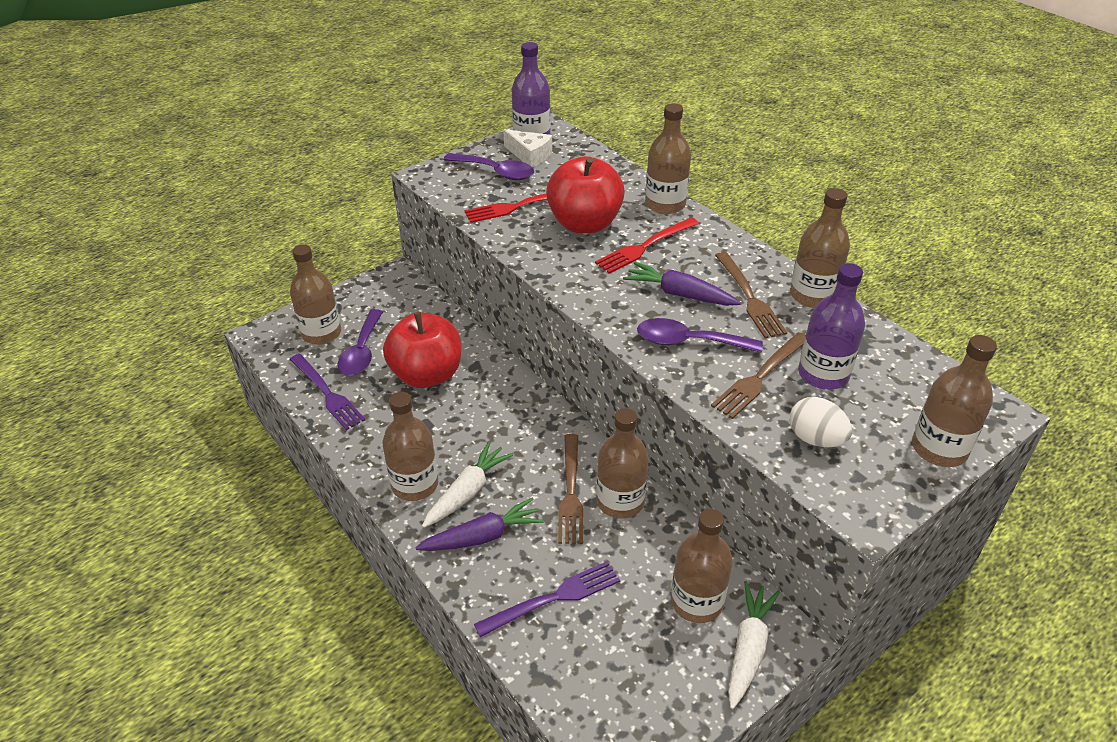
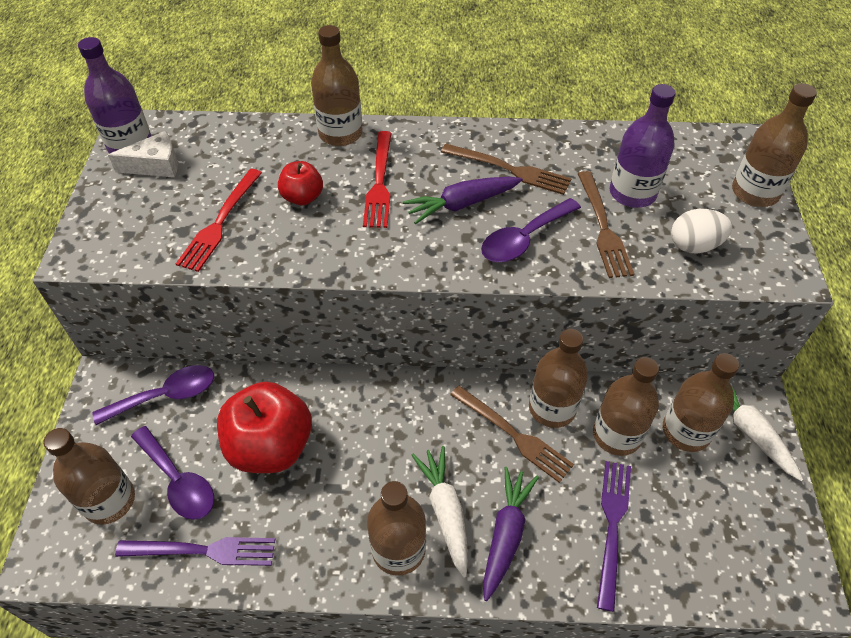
camera: 50 degrees left, 10 degrees up
purple spoon [443,153,534,180] -> purple spoon moved to [92,365,214,425]
red apple [546,156,625,233] -> red apple [278,161,323,205], size x0.51
brown bottle [790,188,850,308] -> brown bottle moved to [593,357,659,456]

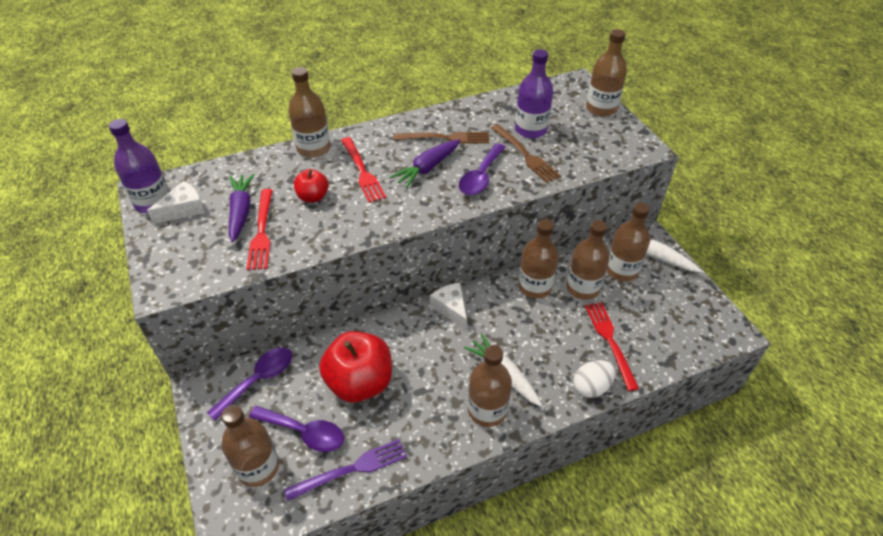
camera: 25 degrees left, 5 degrees down
brown fork [450,386,574,483] -> none
purple carrot [483,467,539,601] -> purple carrot moved to [228,174,254,242]
purple fork [597,461,631,612] -> red fork [585,302,639,391]
white egg [671,209,732,254] -> white egg moved to [573,360,615,398]
none -> white cheese [430,283,467,329]

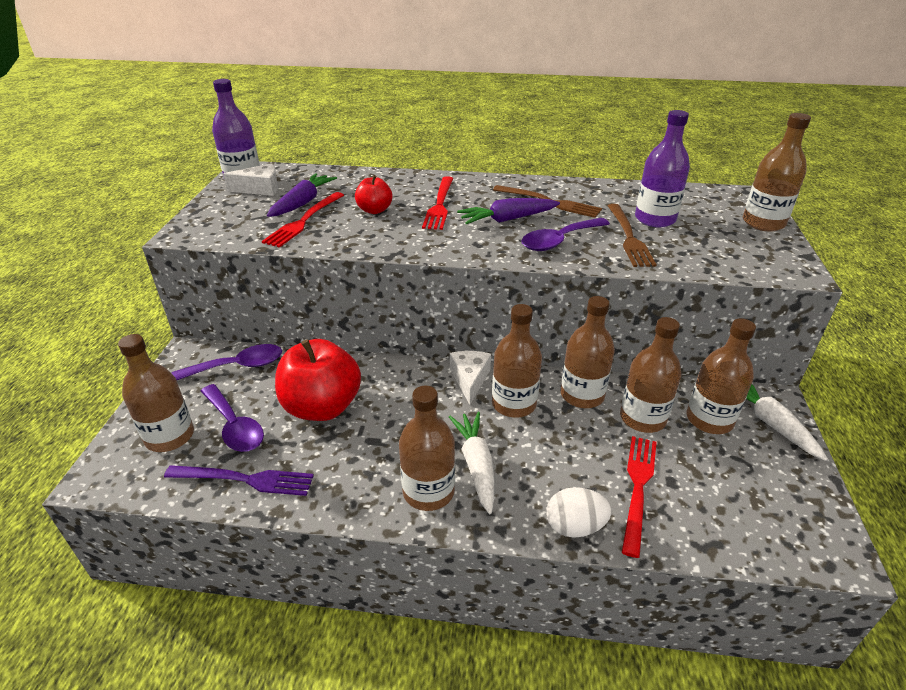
camera: 30 degrees right, 10 degrees down
brown bottle [288,67,330,158] -> brown bottle moved to [492,304,542,418]

